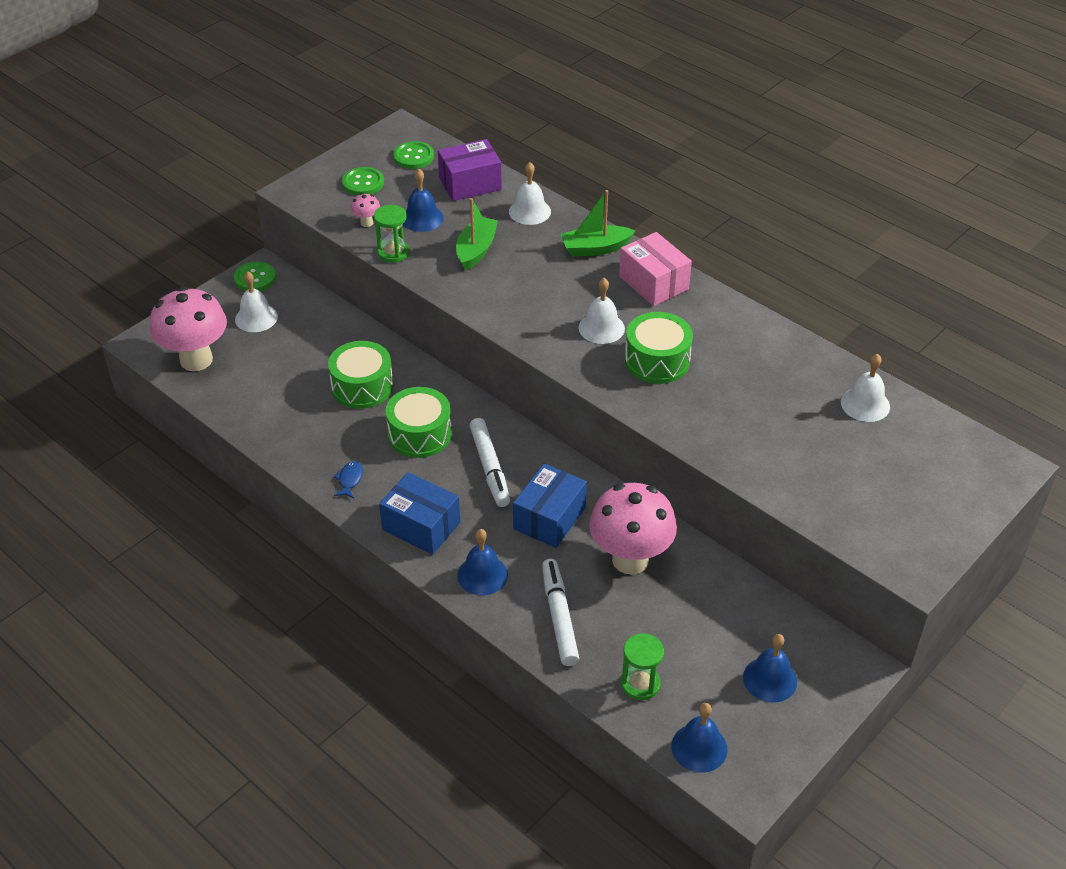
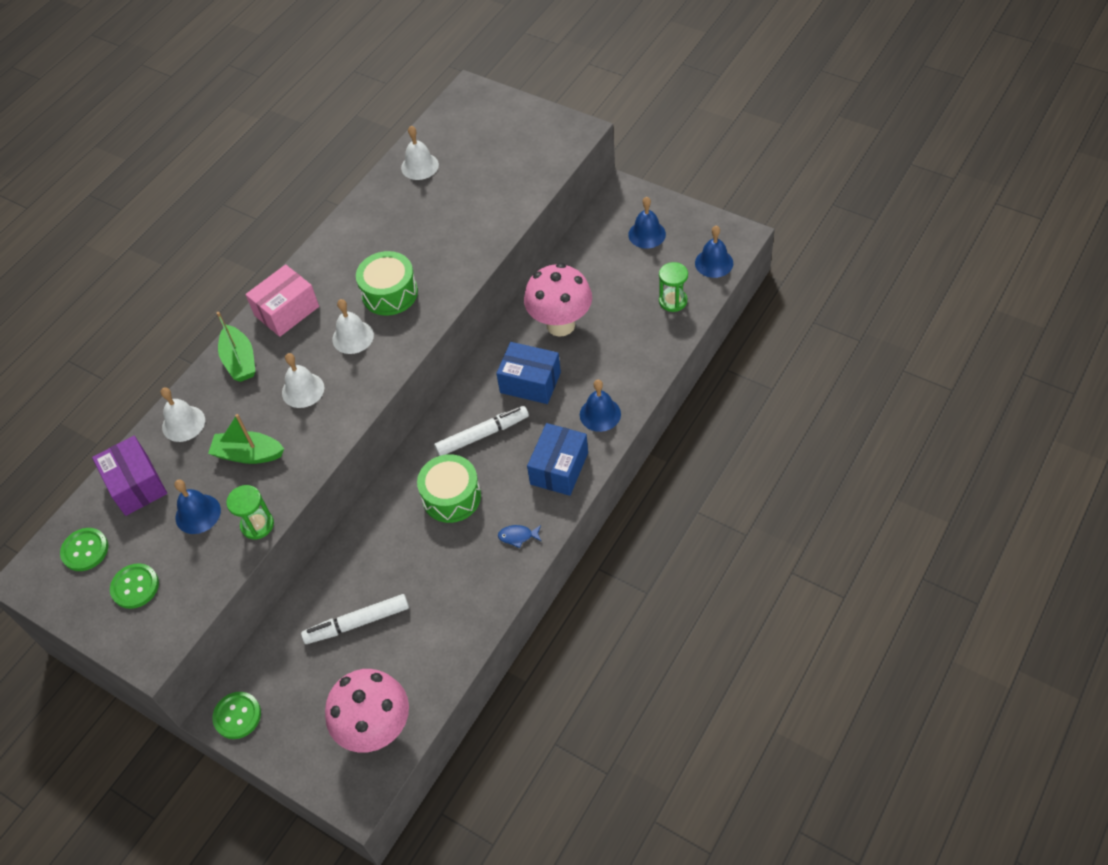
camera: 95 degrees left, 10 degrees up
white bell [235,272,278,332] -> white bell moved to [282,353,324,408]
green drum [328,341,393,409] -> none
pink mushroom [350,193,380,227] -> none
white marker [542,559,579,666] -> white marker moved to [301,594,409,644]

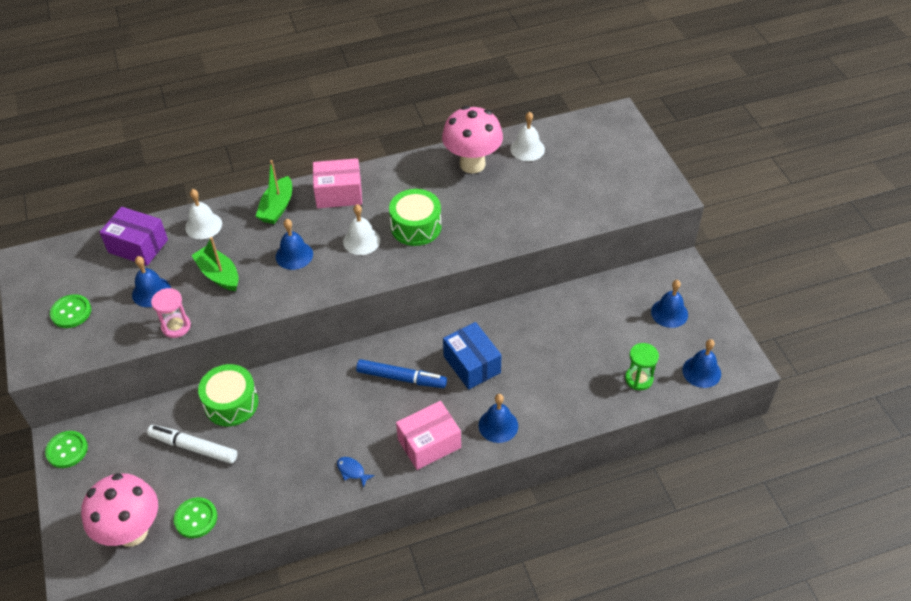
camera: 35 degrees right, 5 degrees down
green button [60,528,108,571] -> green button moved to [174,497,217,538]
purple box [92,436,167,516] -> purple box turned 75 degrees counterclockwise [100,207,168,266]
green hourglass [226,485,274,540] -> pink hourglass [151,288,191,338]
white bell [282,353,324,408] -> blue bell [276,219,313,270]
green drum [417,454,481,523] -> green drum moved to [198,364,258,426]
white marker [434,406,529,456] -> blue marker [356,359,447,388]
pink mushroom [524,263,592,337] -> pink mushroom moved to [442,106,503,174]
blue box [527,423,588,496] -> pink box [396,401,461,470]

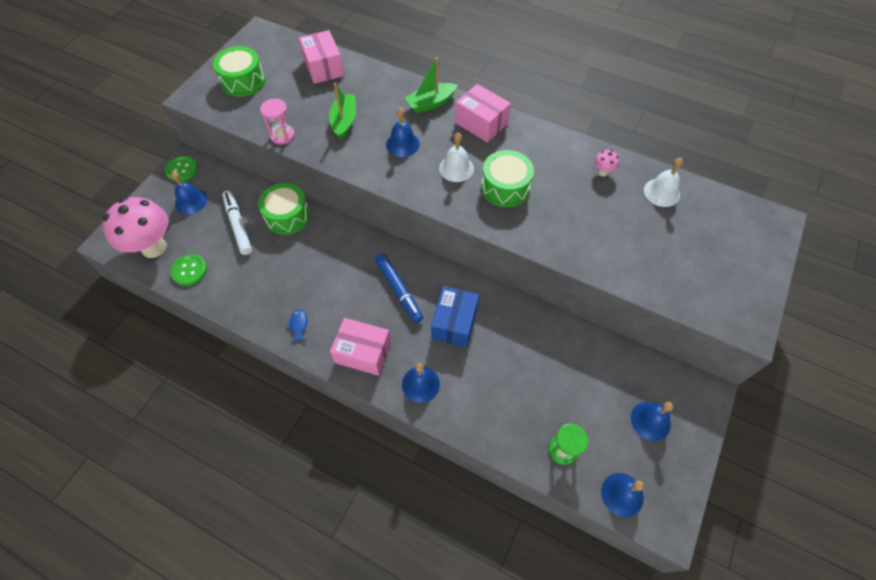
camera: 45 degrees right, 10 degrees up
green button [50,294,91,328] -> green drum [213,46,265,97]
purple box [100,207,168,266] -> pink box [299,30,344,84]
blue bell [132,256,171,307] -> blue bell moved to [171,171,207,215]
white bell [185,189,222,239] -> none
pink mushroom [442,106,503,174] -> pink mushroom [594,150,620,177], size x0.41

